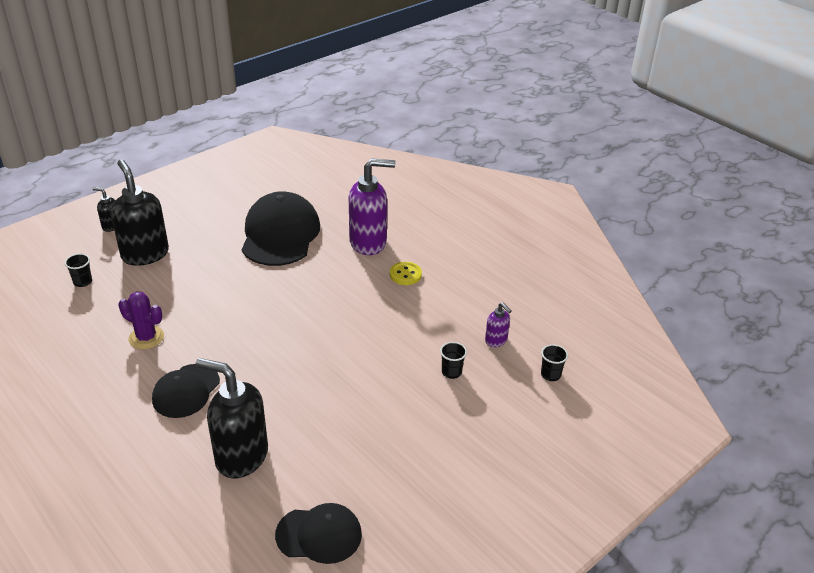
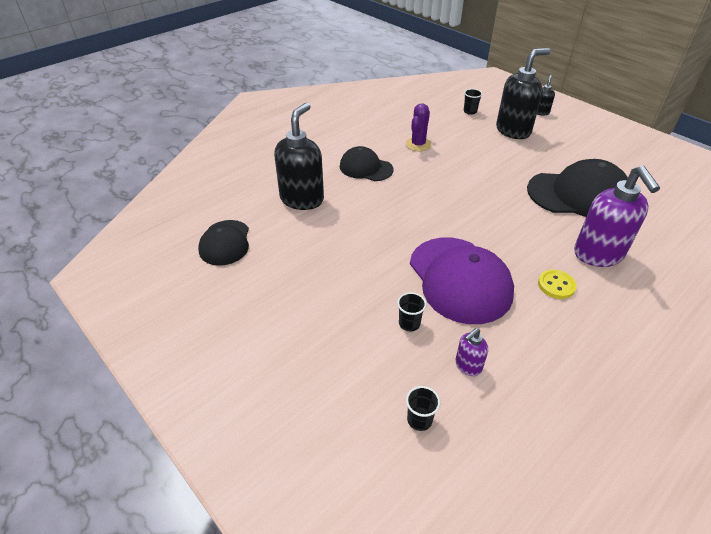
camera: 90 degrees right, 5 degrees up
none -> purple cap [410,238,514,324]

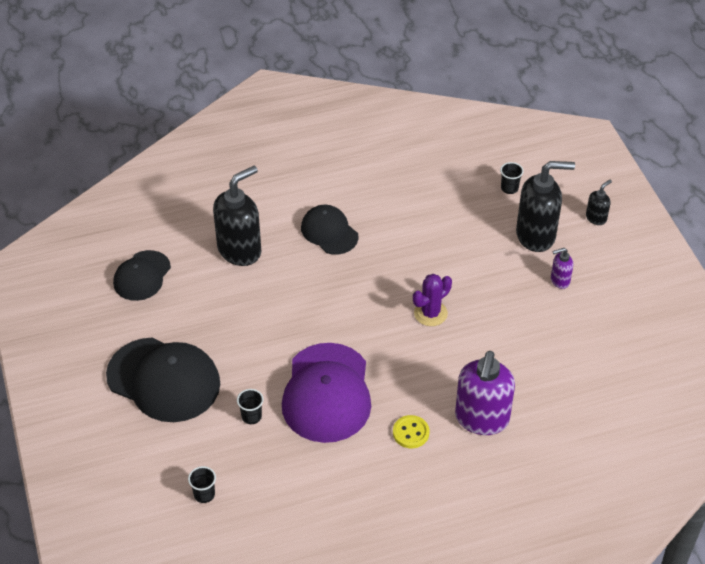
camera: 25 degrees right, 5 degrees up
purple cactus [405,103,431,151] -> purple cactus moved to [413,274,452,326]
purple soap dispenser [455,328,488,376] -> purple soap dispenser moved to [551,248,573,289]
black cap [527,159,628,217] -> black cap moved to [106,338,220,422]

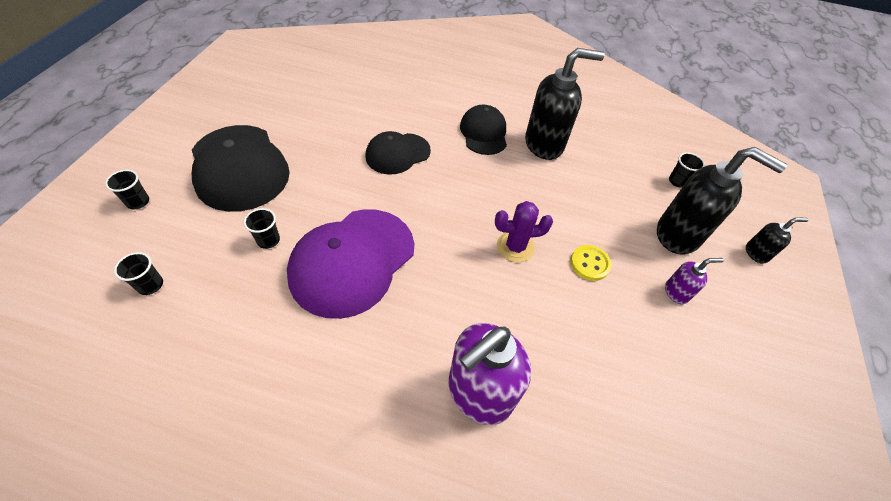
camera: 30 degrees right, 5 degrees up
black cap [113,250,171,301] -> black cap moved to [366,131,431,175]
black soap dispenser [213,166,261,266] -> black soap dispenser moved to [525,48,605,160]
yellow button [393,415,430,448] -> yellow button moved to [571,245,612,281]
purple soap dispenser [551,248,573,289] -> purple soap dispenser turned 150 degrees clockwise [665,258,724,304]
none -> black cup [105,170,149,209]

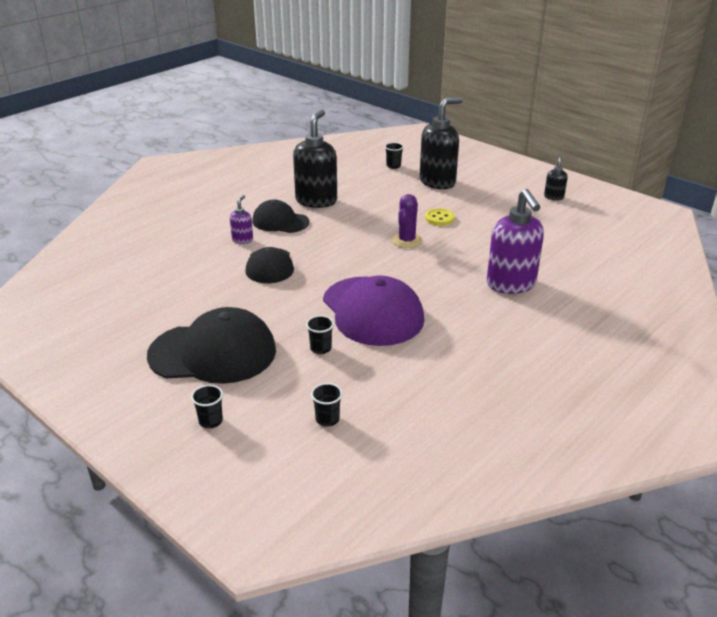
camera: 60 degrees left, 20 degrees down
purple soap dispenser [665,258,724,304] -> purple soap dispenser moved to [230,195,253,244]
black soap dispenser [746,218,808,264] -> black soap dispenser moved to [544,156,568,200]

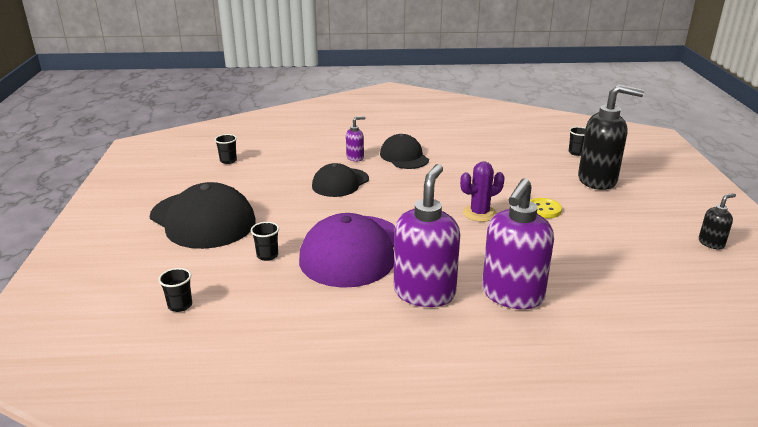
camera: 45 degrees right, 5 degrees down
black cup [191,385,223,428] -> black cup moved to [215,134,237,164]
black soap dispenser [293,110,337,208] -> none
none -> purple soap dispenser [394,164,460,307]

